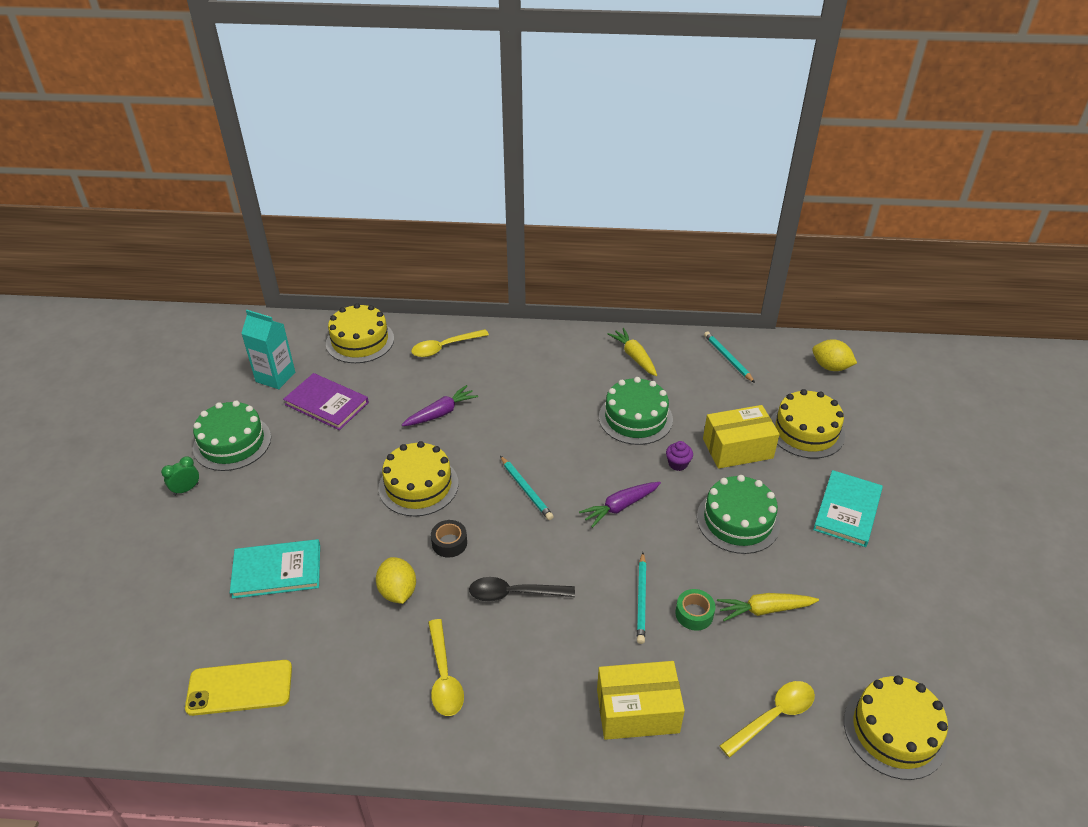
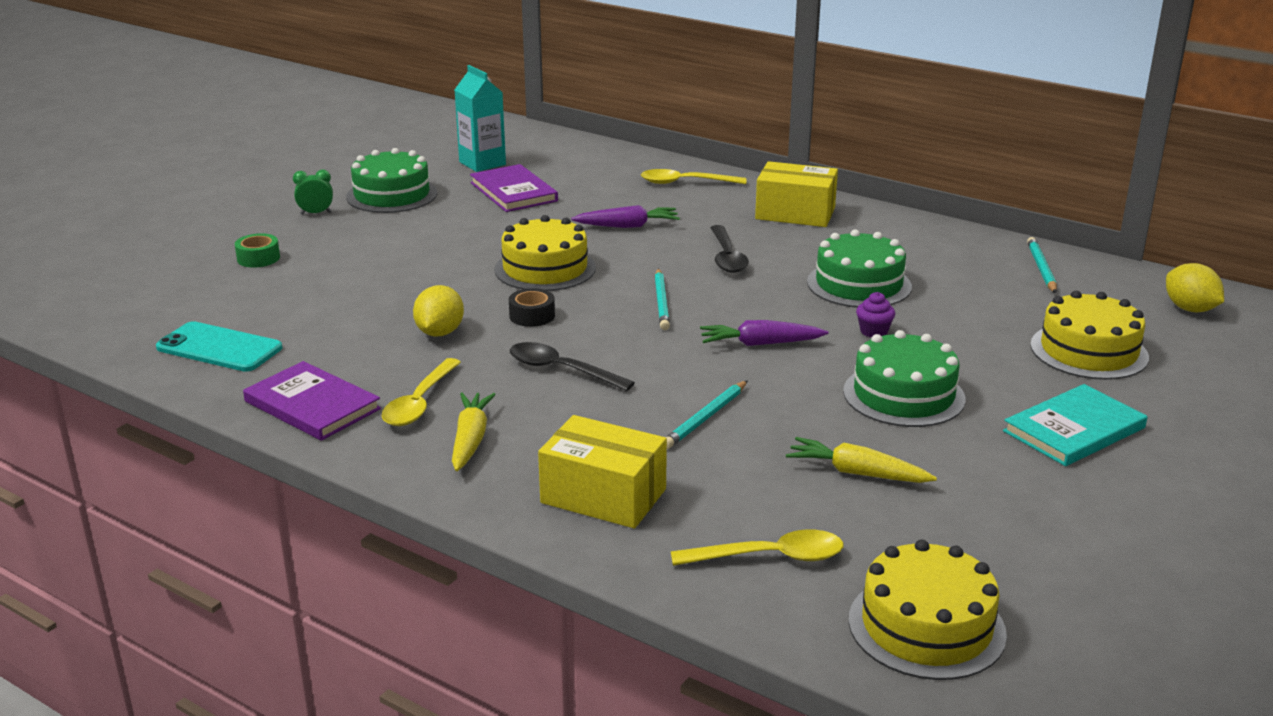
camera: 30 degrees right, 15 degrees down
yellow phone [185,660,292,716] -> turquoise phone [156,321,282,372]
turquoise book [230,539,320,599] -> none
yellow cake [326,303,394,363] -> none
yellow carrot [608,328,657,376] -> yellow carrot moved to [452,392,496,471]
green tape [675,589,715,631] -> green tape moved to [235,233,280,268]
yellow box [703,405,780,469] -> yellow box moved to [755,161,838,227]
none -> purple book [243,361,381,441]
none -> black spoon [710,225,749,273]

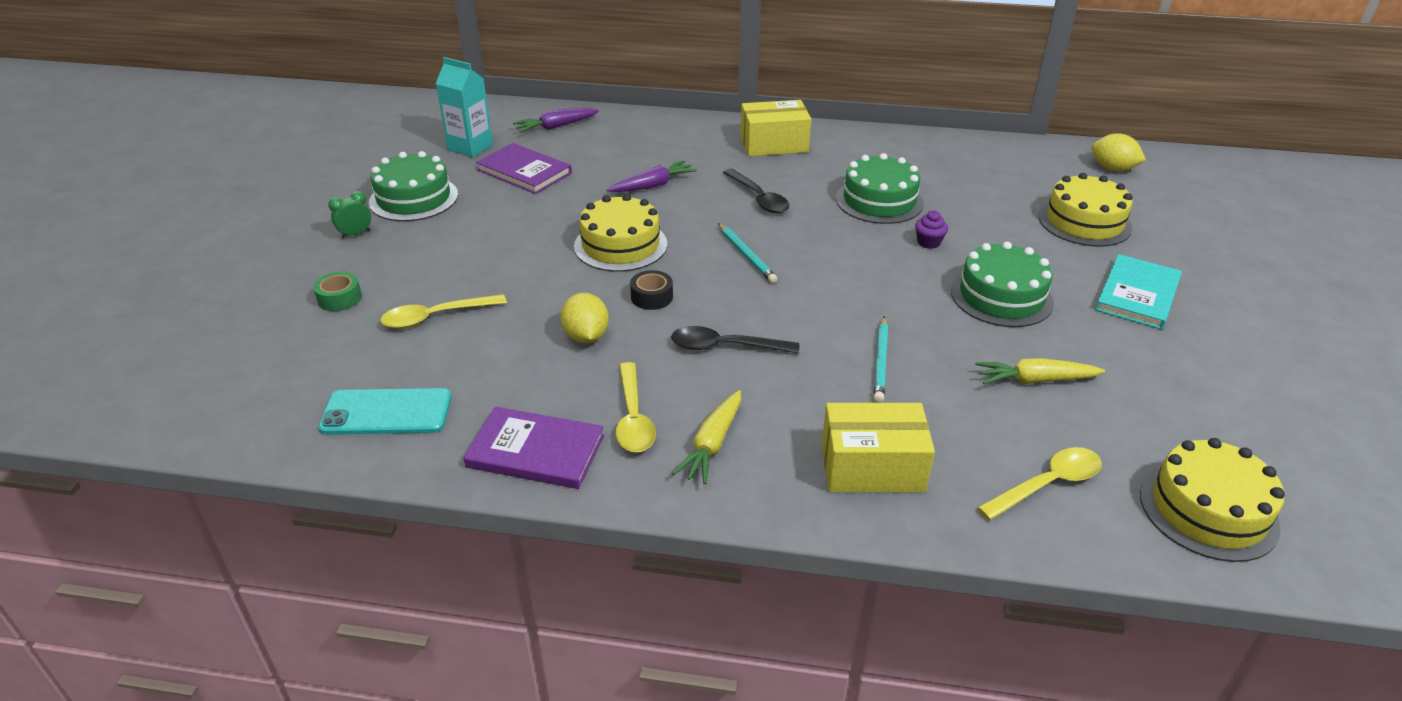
camera: 25 degrees left, 10 degrees up
yellow carrot [452,392,496,471] -> yellow carrot turned 135 degrees counterclockwise [672,390,741,484]
yellow spoon [641,169,746,184] -> yellow spoon moved to [380,294,507,329]
purple carrot [700,320,828,346] -> purple carrot moved to [513,108,599,133]
turquoise pencil [1027,237,1057,293] -> none

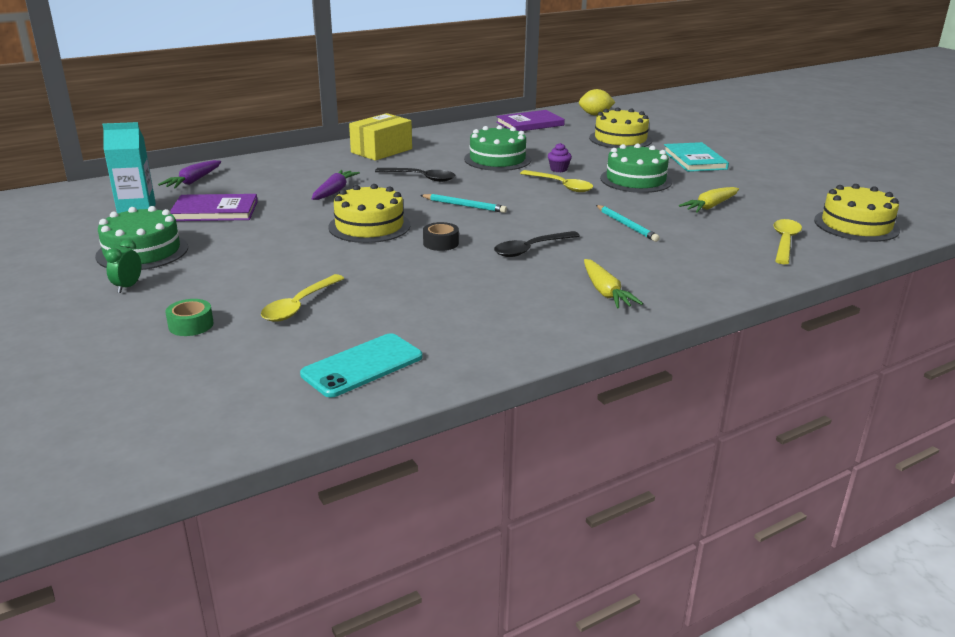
camera: 40 degrees left, 10 degrees down
purple book [464,407,604,489] -> purple book moved to [496,110,565,131]
yellow lemon [561,293,609,343] -> none
yellow spoon [616,362,656,452] -> yellow spoon moved to [520,170,593,192]
yellow box [822,403,935,492] -> none

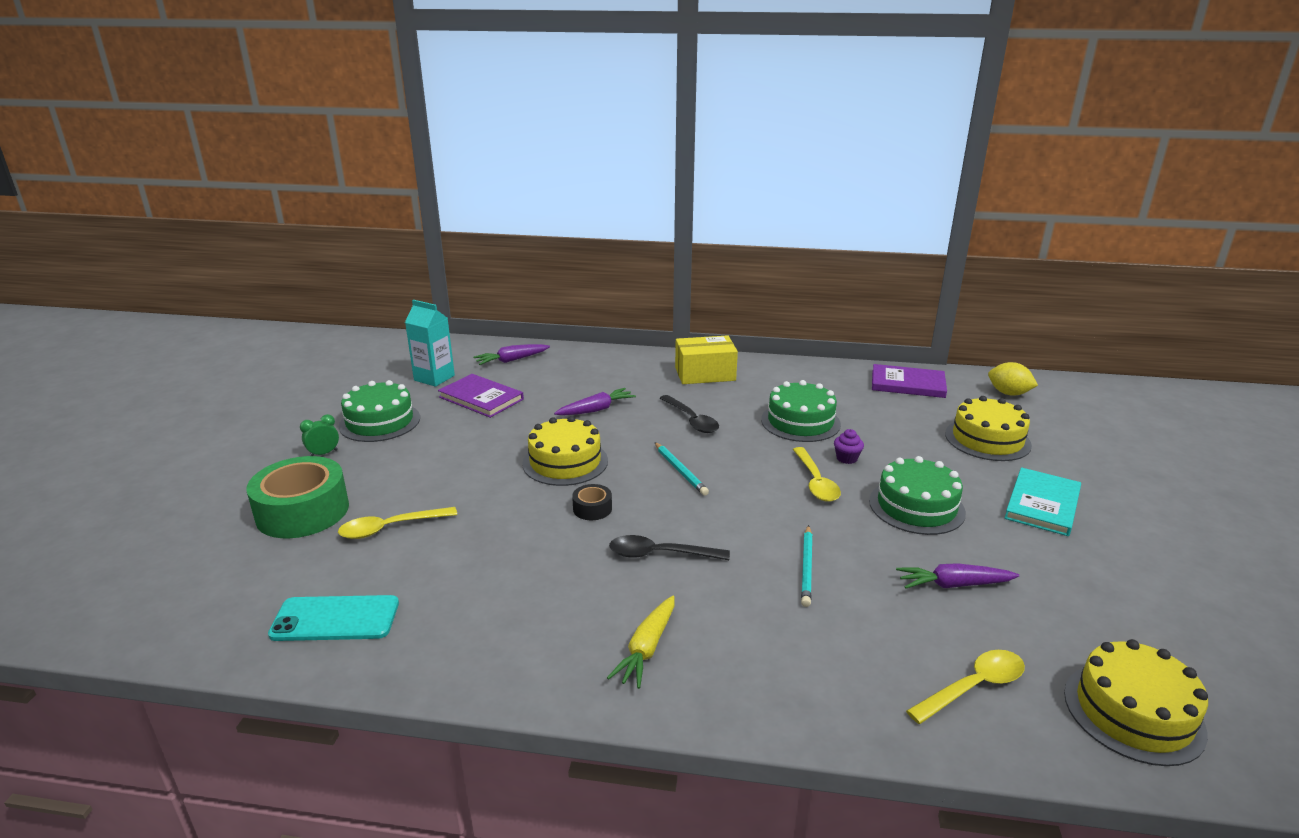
camera: 40 degrees right, 0 degrees up
green tape [165,299,214,336] -> green tape [246,456,349,538], size x2.25
yellow carrot [679,187,739,213] -> purple carrot [896,563,1019,589]

